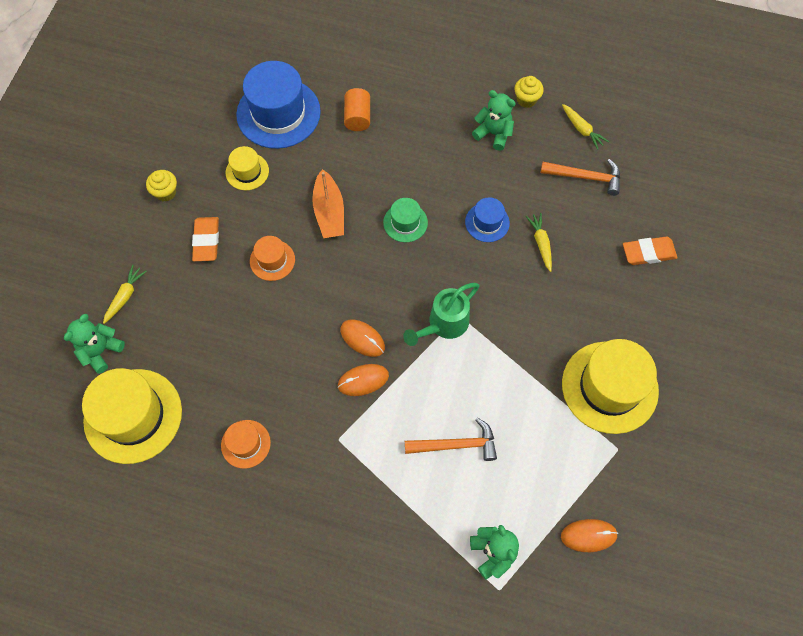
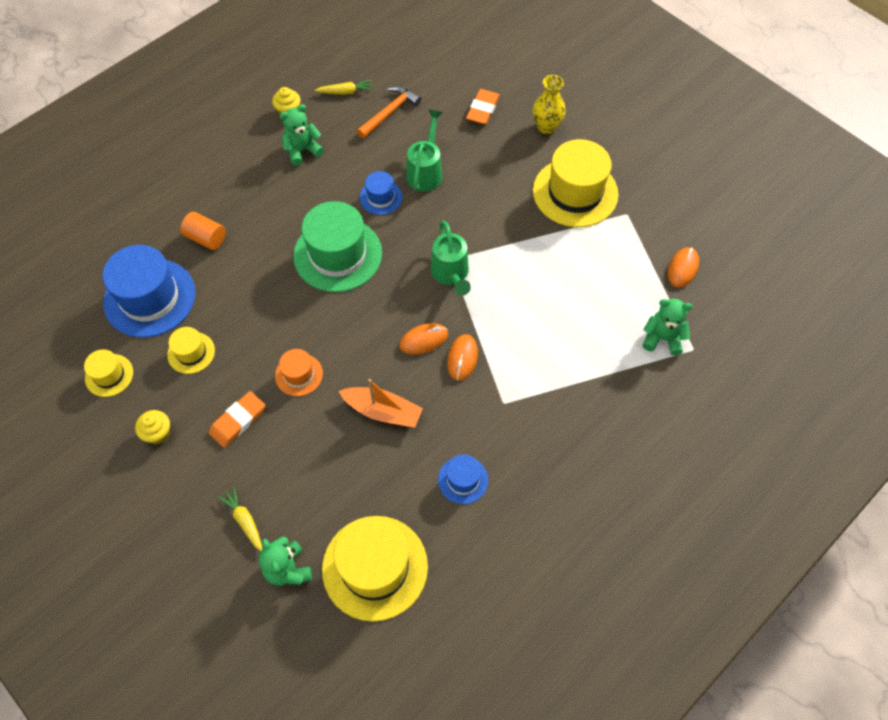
camera: 60 degrees left, 5 degrees down
orange eraser [192,217,219,261] -> orange eraser turned 75 degrees counterclockwise [209,391,265,448]
orange hat [221,420,271,469] -> blue hat [438,454,489,504]
orange boat [312,169,344,238] -> orange boat moved to [339,379,423,428]
green hat [383,198,428,242] -> green hat [293,201,382,292], size x2.00
orange hammer [405,418,497,461] -> none
yellow carrot [526,213,552,272] -> green watering can [406,109,443,192]
none -> yellow hat [84,349,133,397]
none -> yellow vase [533,75,566,134]

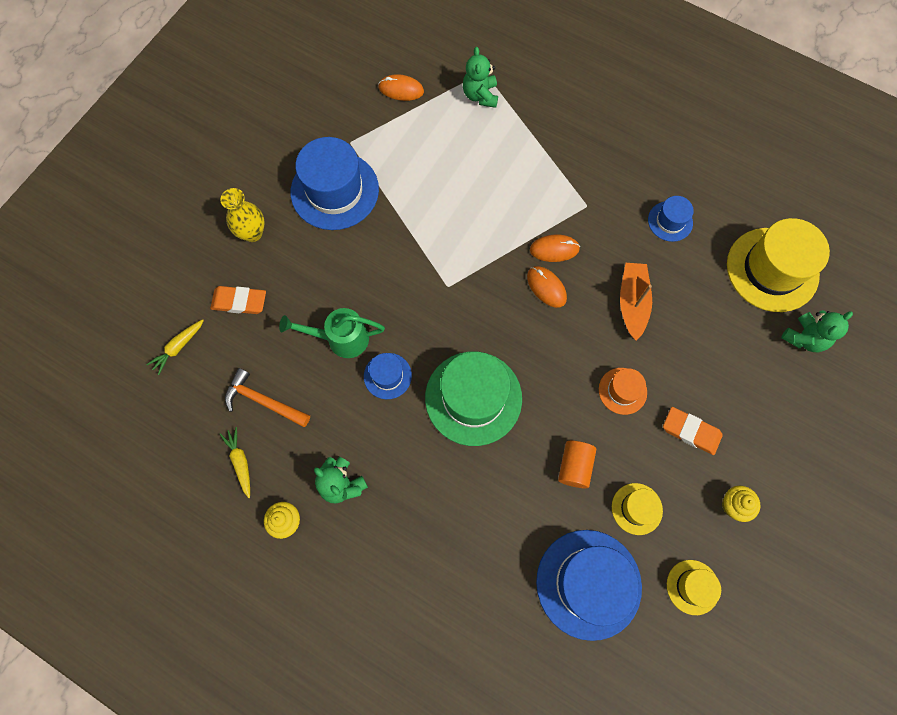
camera: 105 degrees left, 10 degrees up
orange cylinder [180,212,226,250] -> orange cylinder moved to [558,441,596,489]
yellow carrot [218,486,263,551] -> yellow carrot moved to [146,319,204,375]
green watering can [430,221,471,296] -> none
yellow hat [533,139,618,227] -> blue hat [291,137,379,230]

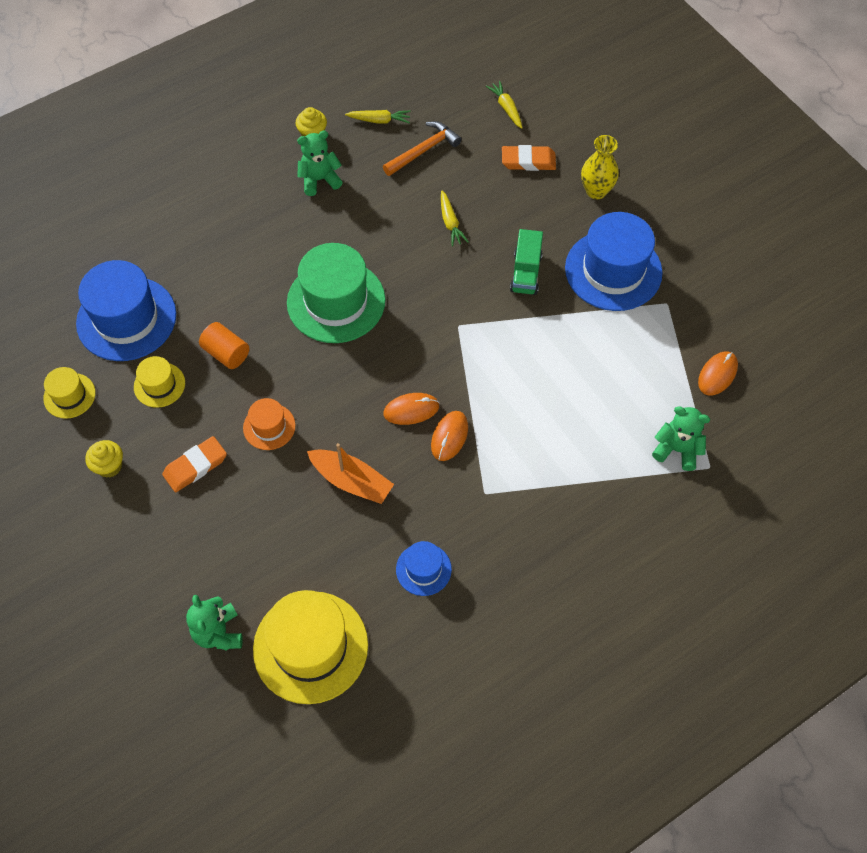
camera: 115 degrees right, 10 degrees down
orange eraser [210,286,266,314] -> orange eraser turned 60 degrees clockwise [502,145,556,171]
green watering can [279,308,385,358] -> yellow carrot [441,191,468,246]
blue hat [364,353,412,399] -> none
none -> green truck [510,229,543,295]

